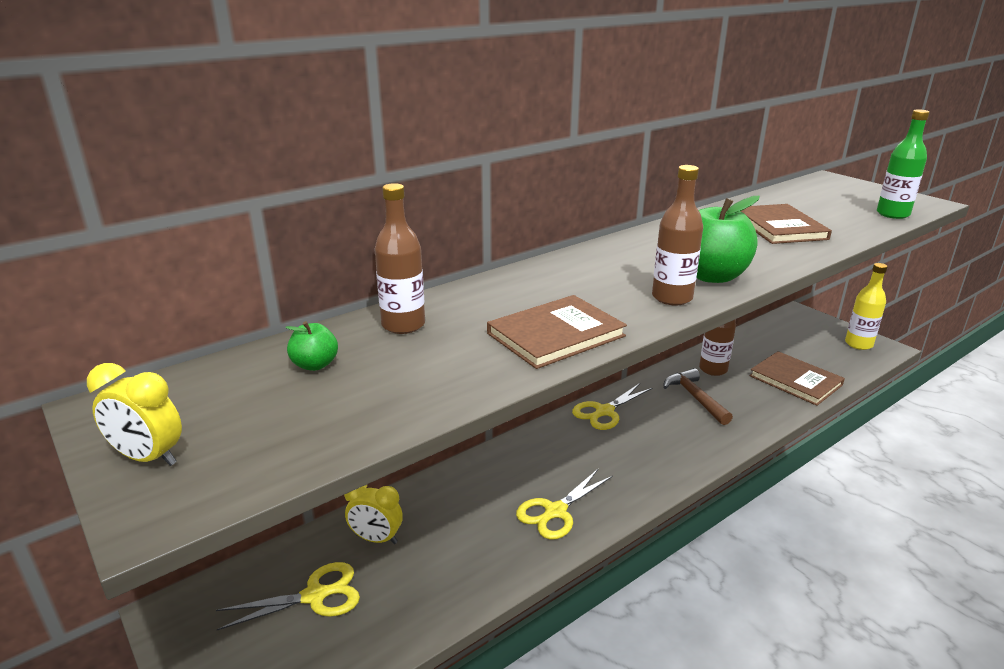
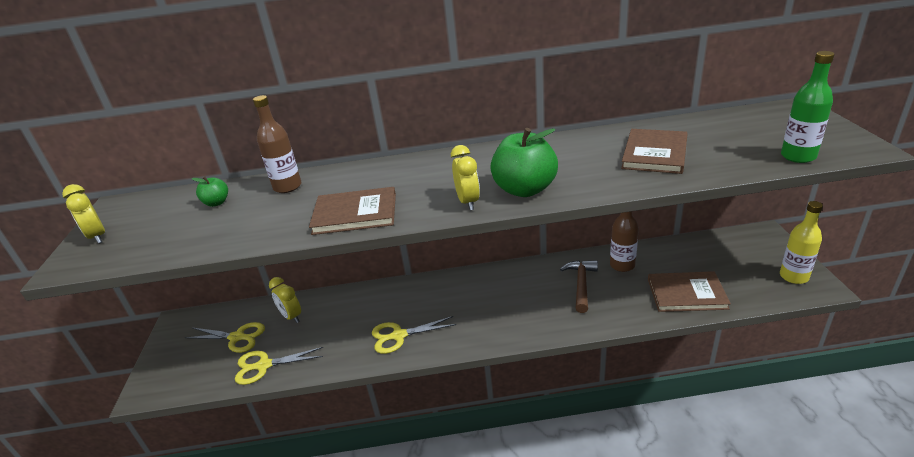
camera: 35 degrees right, 5 degrees up
yellow scissors [572,383,652,430] -> yellow scissors moved to [235,347,323,385]
brown bottle [652,165,703,305] -> yellow clock [451,145,480,210]
brown book [749,351,845,406] -> brown book turned 75 degrees counterclockwise [648,271,731,312]

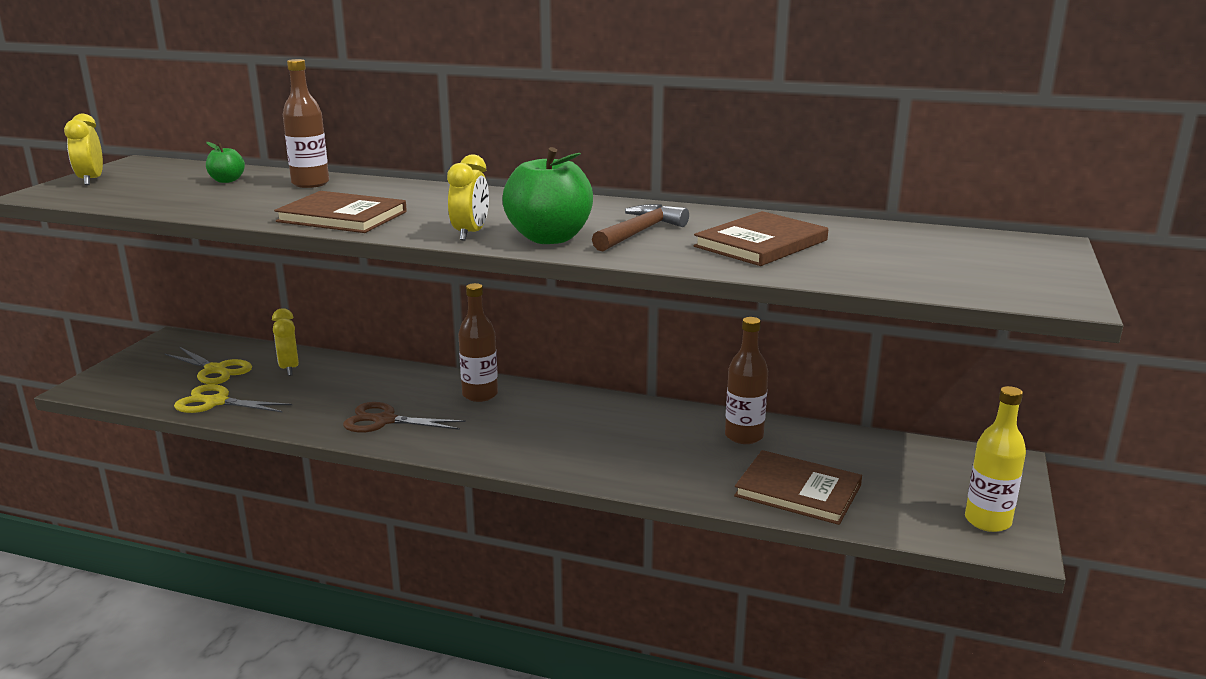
camera: 20 degrees right, 10 degrees down
yellow scissors [372,316,456,354] -> brown scissors [343,402,466,433]
brown hammer [560,260,598,313] -> brown hammer moved to [592,204,689,251]
green bottle [781,51,835,163] -> none
none -> brown bottle [458,283,498,402]

